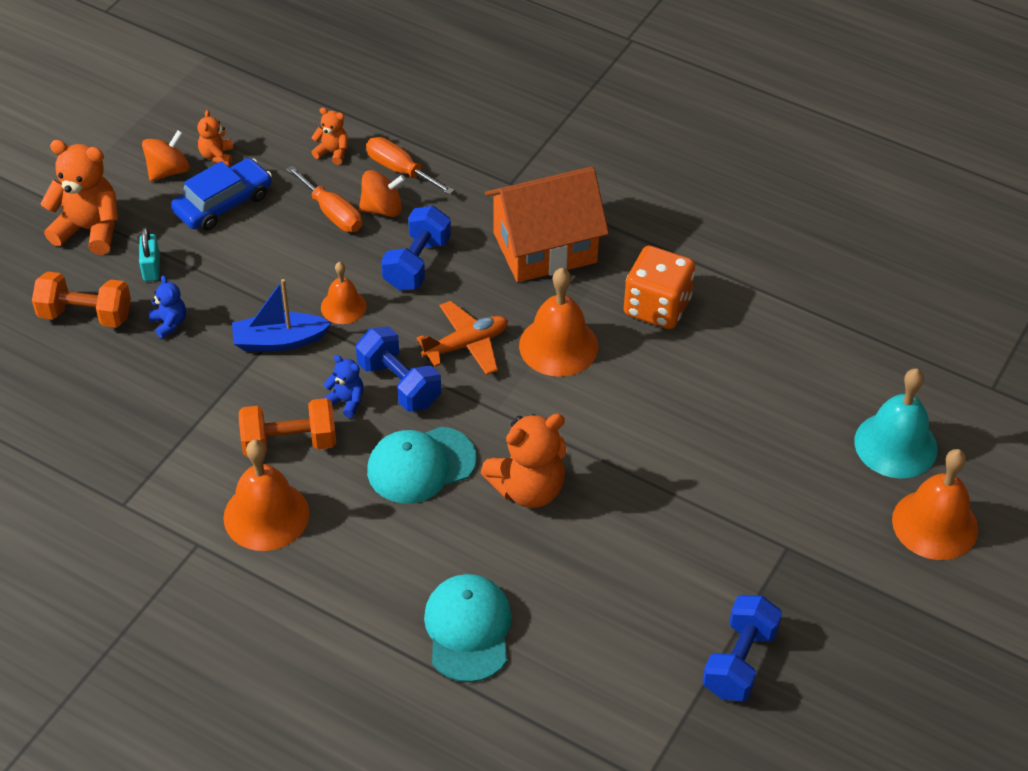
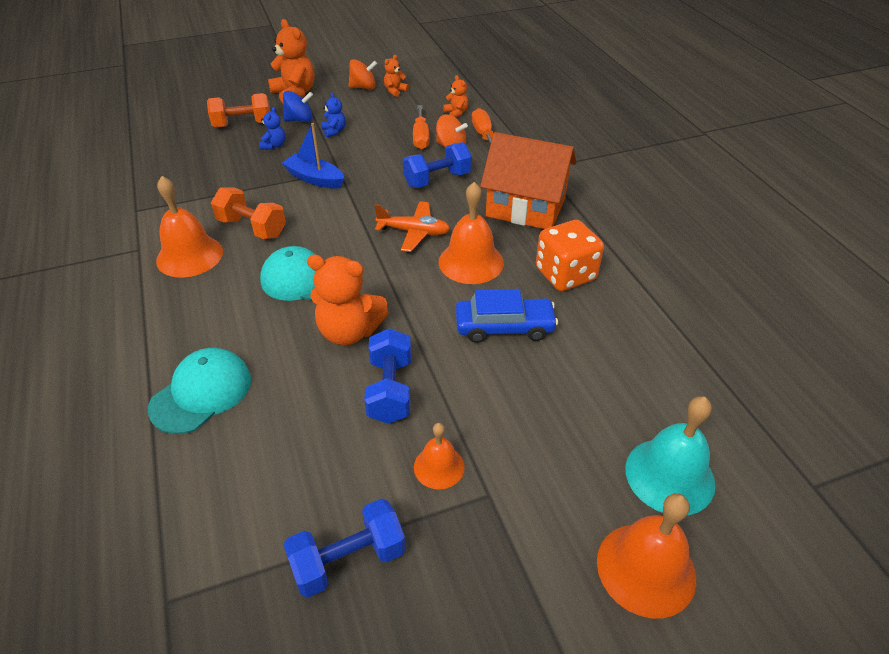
camera: 40 degrees right, 5 degrees down
orange dumbbell [32,271,131,328] -> orange dumbbell turned 60 degrees counterclockwise [207,93,270,127]
turquoise padlock [139,227,160,281] -> blue spinning top [283,91,313,122]
blue car [171,158,272,231] -> blue car moved to [456,289,558,343]
orange bell [321,262,367,324] -> orange bell moved to [414,423,465,489]
blue teddy bear [323,355,364,418] -> blue teddy bear moved to [321,93,346,137]
blue dumbbell [356,327,441,412] -> blue dumbbell moved to [364,328,411,424]

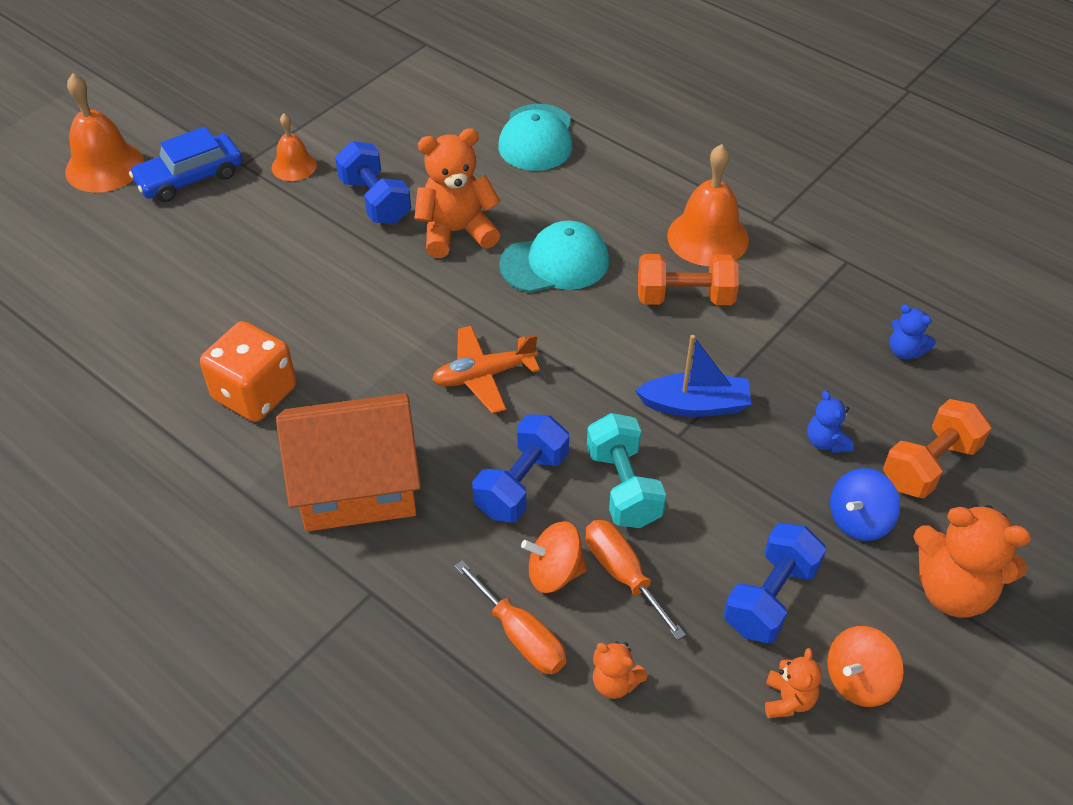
camera: 150 degrees right, 5 degrees up
blue dumbbell [283,499,406,598] -> blue dumbbell moved to [724,523,826,643]
blue teddy bear [321,93,346,137] -> blue teddy bear moved to [890,304,936,359]
orange bell [439,182,504,284] -> none
blue car [456,289,558,343] -> blue car moved to [129,127,242,202]
turquoise bell [625,396,716,515] -> none
none -> turquoise dumbbell [587,413,666,528]

